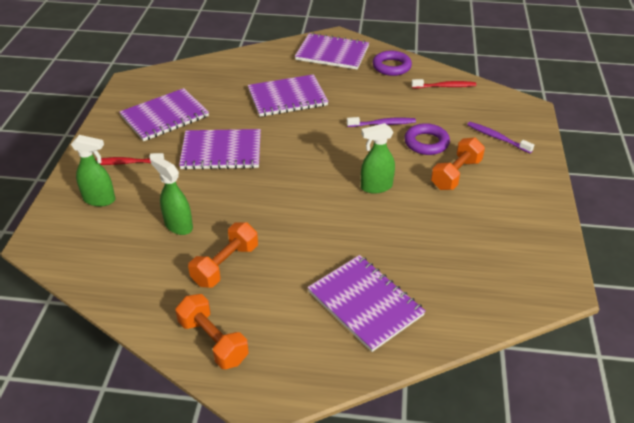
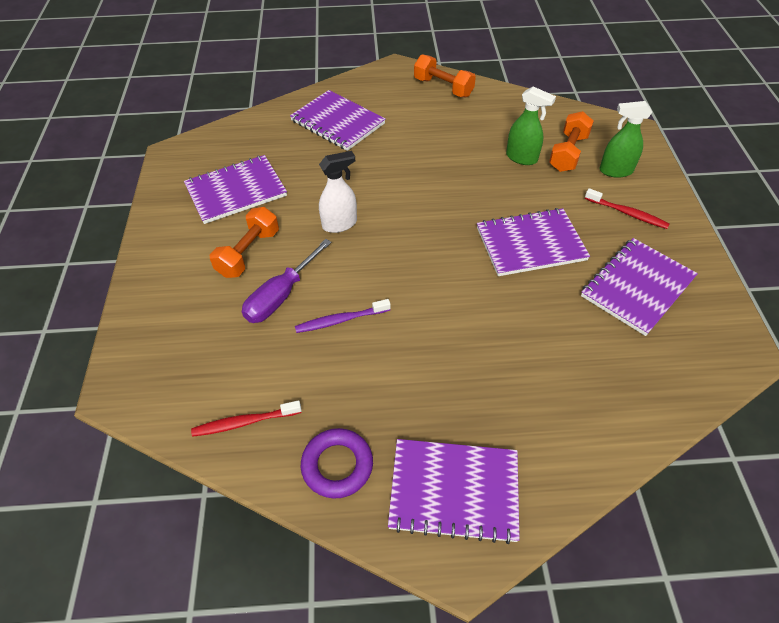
camera: 170 degrees right, 10 degrees up
red toothbrush [95,153,164,165] -> red toothbrush turned 45 degrees clockwise [585,188,669,229]
orange dumbbell [188,222,258,288] -> orange dumbbell moved to [549,111,594,172]
purple notebook [248,74,328,117] -> purple notebook moved to [184,155,287,224]
green spray bottle [361,123,395,194] -> white spray bottle [319,151,357,233]
purple ring [404,123,450,155] -> purple screwdriver [242,239,332,323]
purple toothbrush [467,122,534,153] -> none

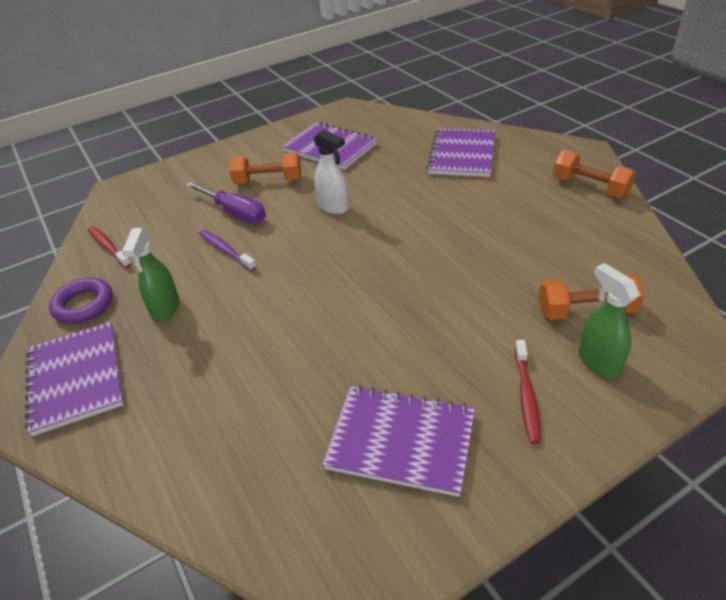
camera: 65 degrees right, 10 degrees down
purple screwdriver [242,239,332,323] -> purple screwdriver turned 150 degrees counterclockwise [185,182,266,223]
orange dumbbell [414,54,476,97] -> orange dumbbell turned 60 degrees counterclockwise [553,150,636,198]
purple notebook [477,208,590,276] -> none
green spray bottle [506,87,556,165] -> green spray bottle moved to [122,228,180,322]

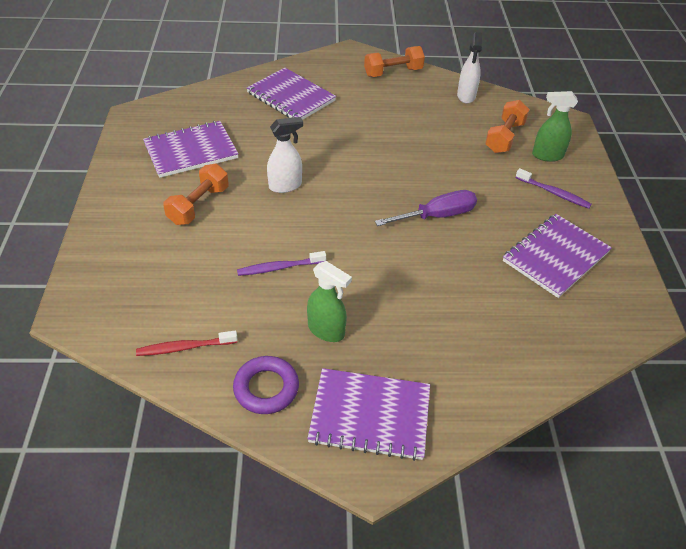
camera: 65 degrees left, 5 degrees up
purple screwdriver [185,182,266,223] -> purple screwdriver moved to [375,190,477,226]
red toothbrush [515,340,541,444] -> purple toothbrush [515,168,592,209]
none -> white spray bottle [457,32,482,103]

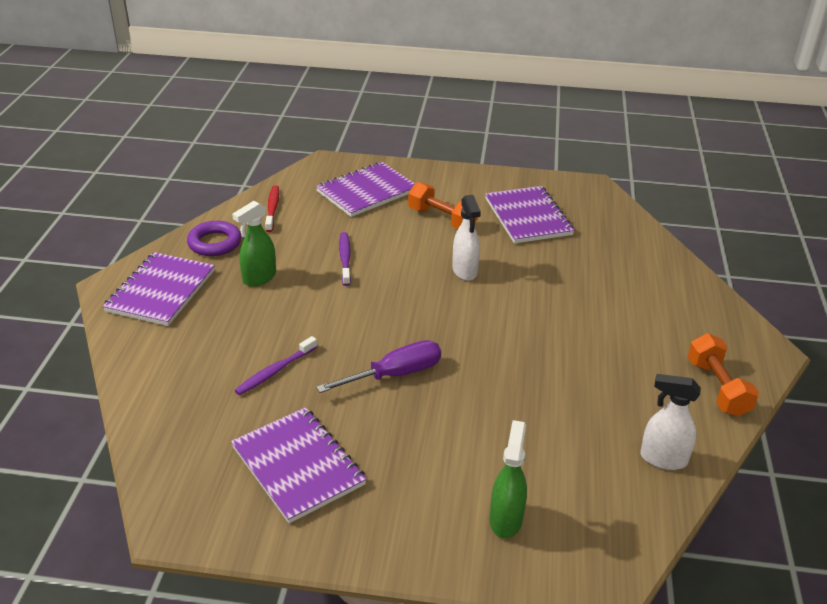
camera: 100 degrees right, 10 degrees down
purple notebook [246,68,336,120] -> purple notebook moved to [316,162,415,217]
purple screwdriver [375,190,477,226] -> purple screwdriver turned 105 degrees counterclockwise [316,340,441,393]
orange dumbbell [485,100,530,153] -> none
purple toothbrush [515,168,592,209] -> purple toothbrush moved to [235,336,317,395]

